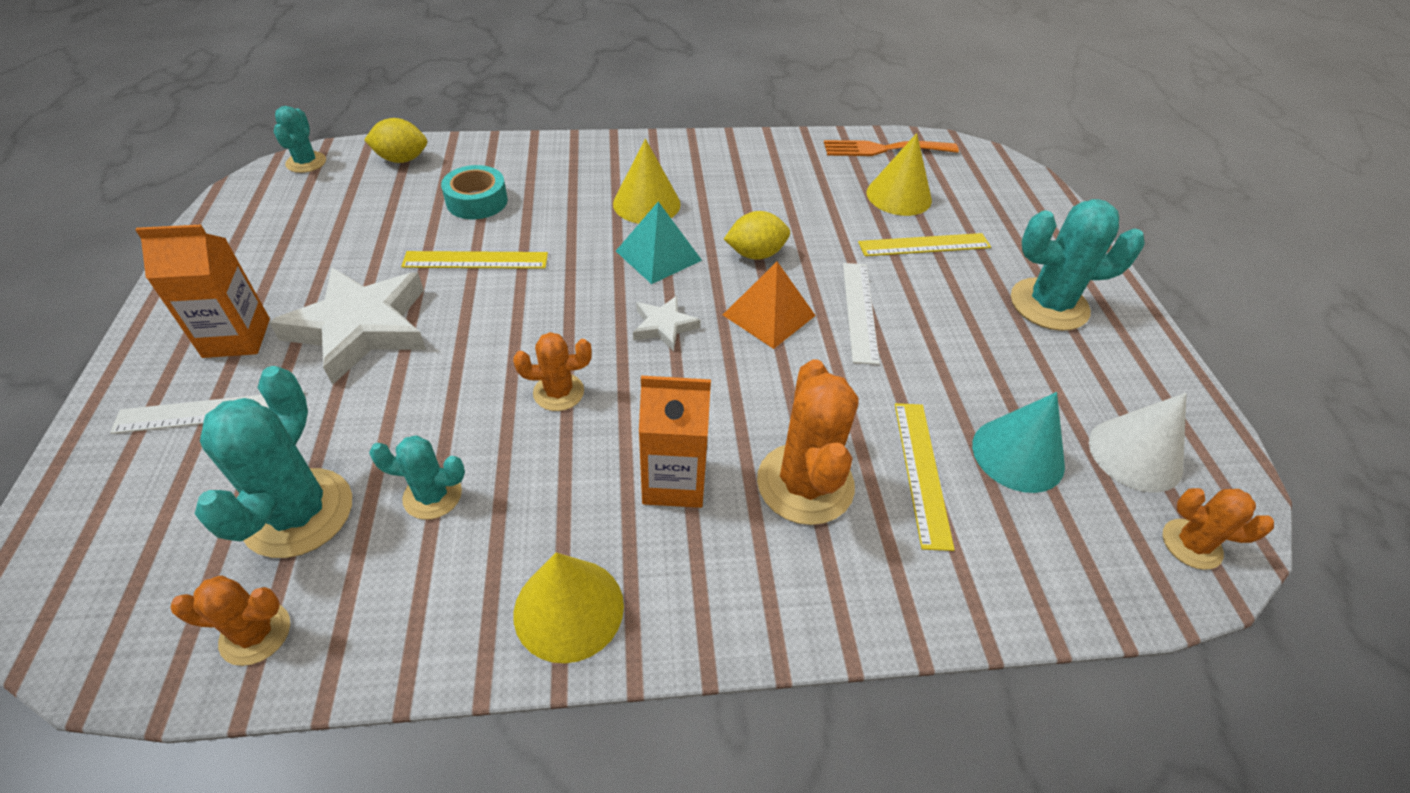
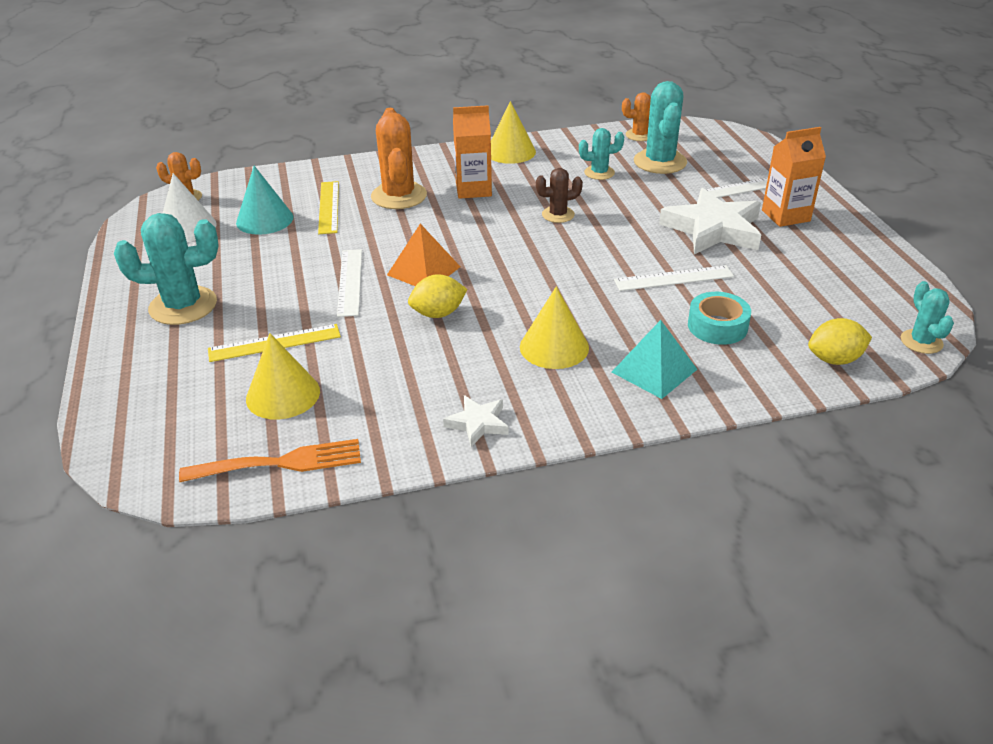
camera: 175 degrees right, 10 degrees down
yellow ruler [401,251,548,269] -> white ruler [614,265,734,291]
orange cactus [513,332,592,411] -> brown cactus [536,168,583,223]
turquoise pyramid [616,202,702,284] -> turquoise pyramid moved to [612,320,698,399]
white star [633,296,701,351] -> white star moved to [443,395,509,447]

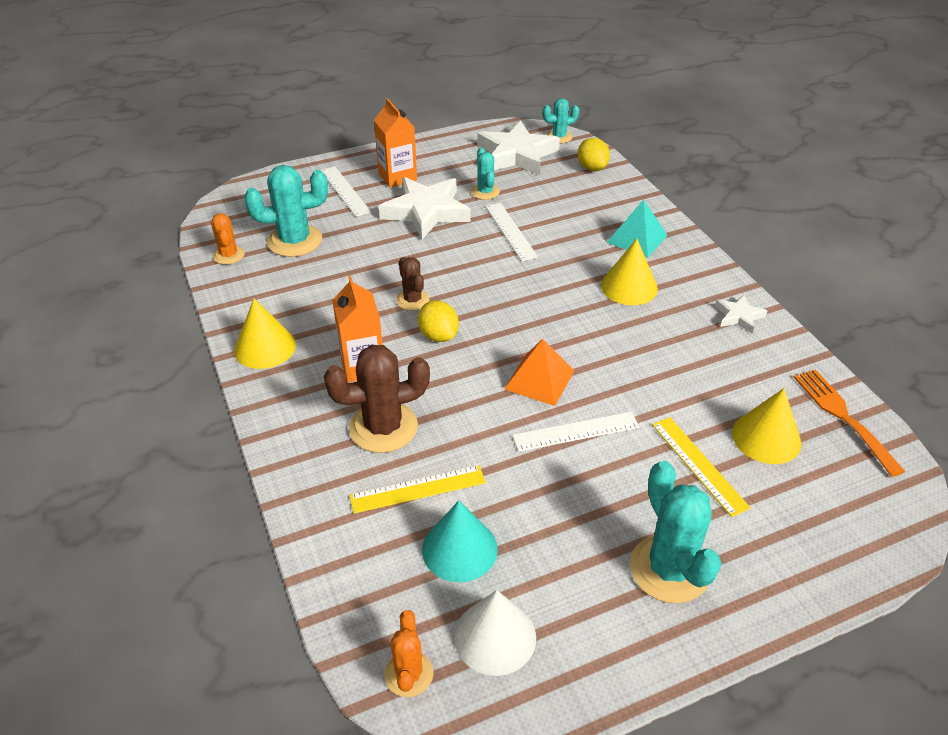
camera: 100 degrees left, 5 degrees up
orange cactus [371,108,427,209] -> brown cactus [324,345,430,453]
yellow lemon [408,274,468,318] -> yellow lemon moved to [418,300,459,342]
turquoise cactus [579,128,624,180] -> turquoise cactus moved to [471,147,500,200]
turquoise tape [688,292,751,345] -> none
none -> white star [478,121,560,175]

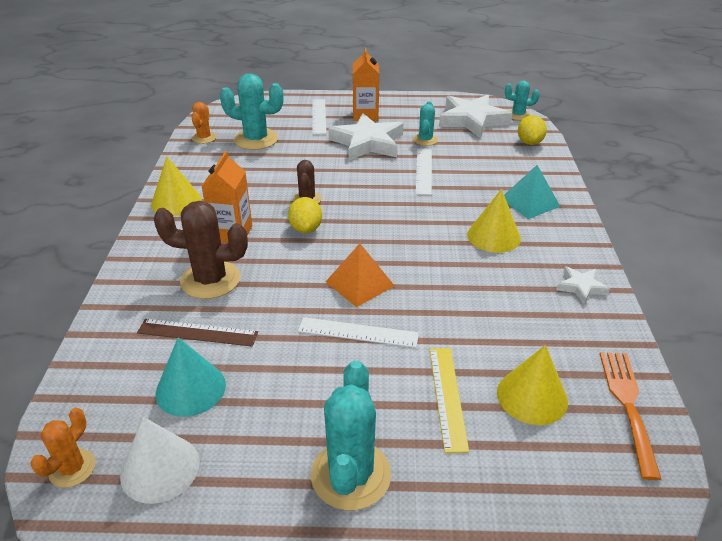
camera: 25 degrees right, 5 degrees down
yellow ruler [349,465,486,514] -> brown ruler [137,319,258,347]

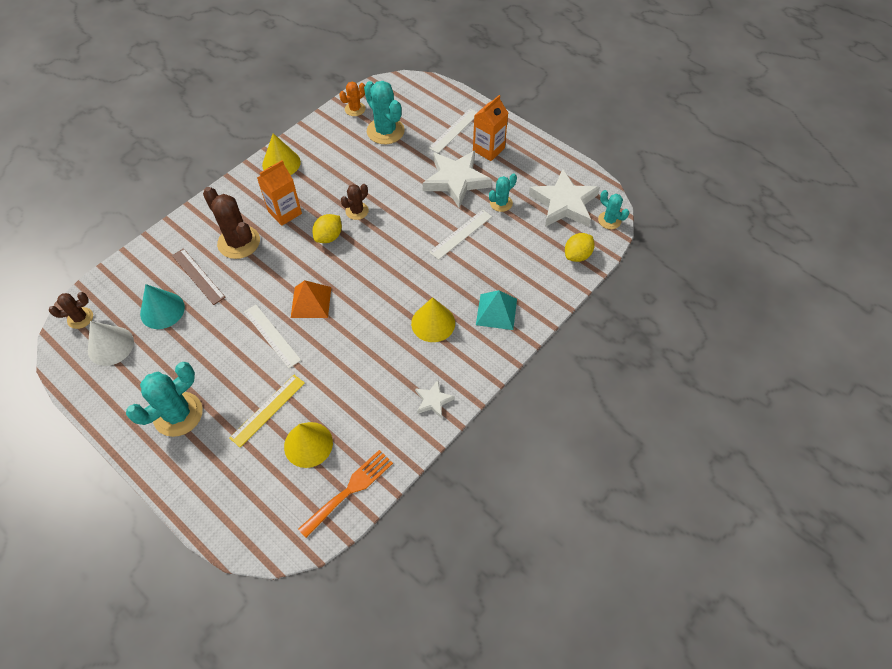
camera: 40 degrees right, 20 degrees up
orange cactus [30,408,96,488] -> brown cactus [49,292,93,329]

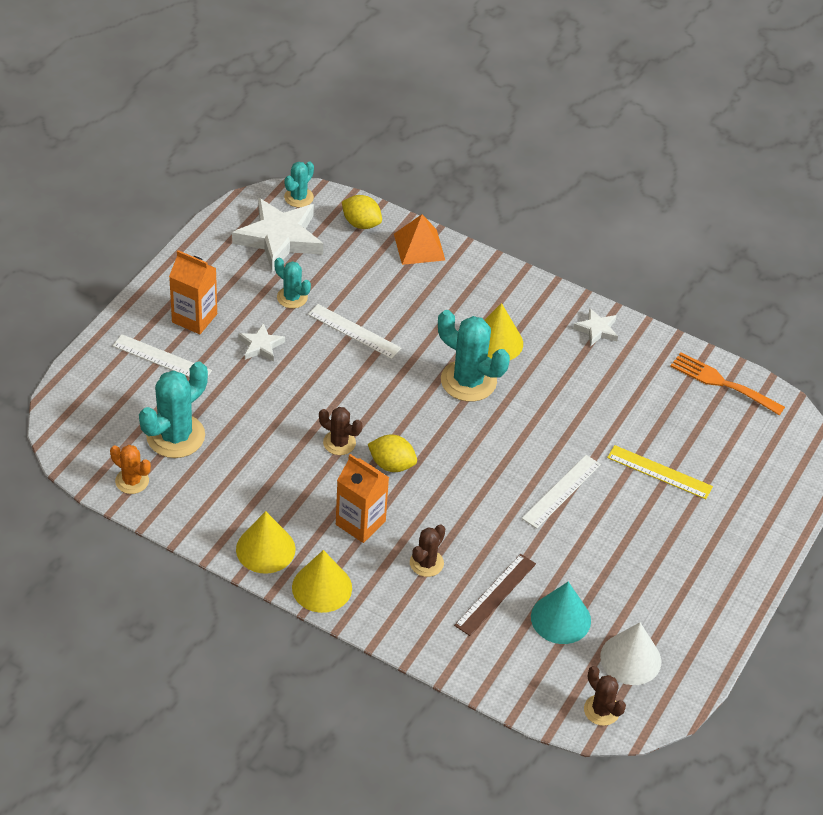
camera: 105 degrees left, 10 degrees down
turquoise cactus [126,362,203,437] -> turquoise cactus moved to [438,310,510,402]
brown cactus [203,187,260,259] -> brown cactus [410,524,445,577], size x0.56
yellow cone [284,422,333,468] -> yellow cone moved to [292,550,352,613]
orange pyramid [291,280,331,318] -> orange pyramid moved to [394,214,445,265]
white star [423,151,492,208] -> white star [239,323,285,362], size x0.49
turquoise pyramid [476,290,517,330] -> none

